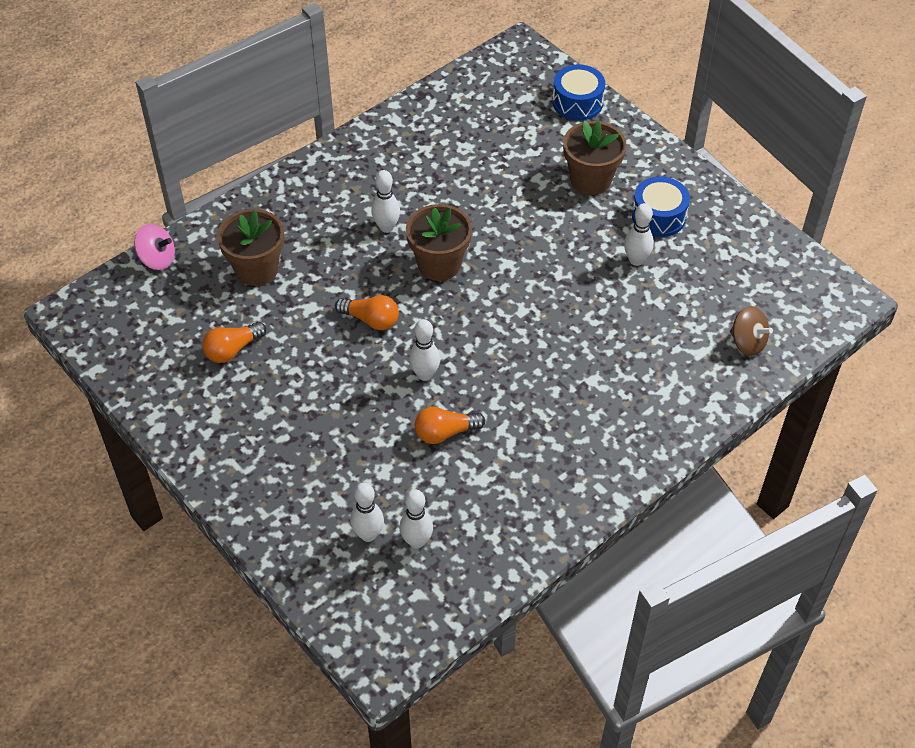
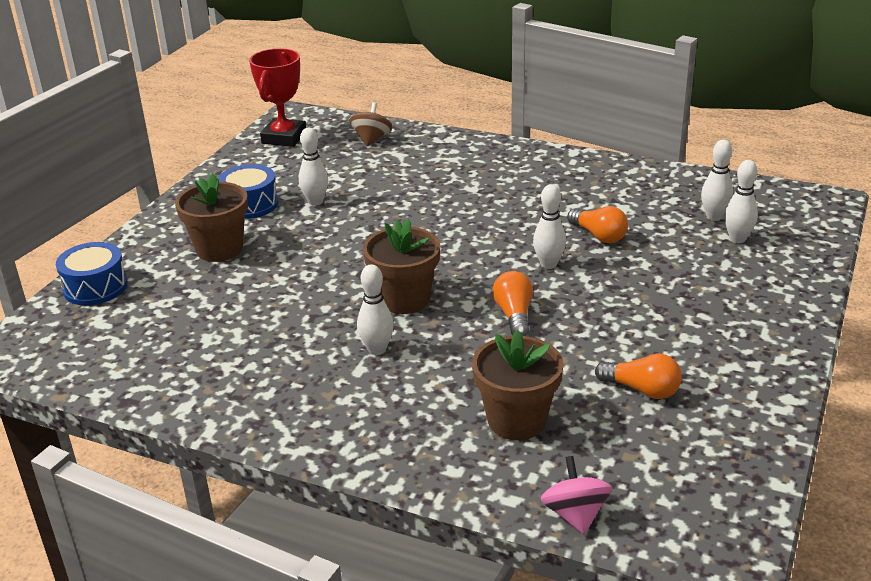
camera: 115 degrees left, 20 degrees down
none -> red trophy [249,48,306,147]

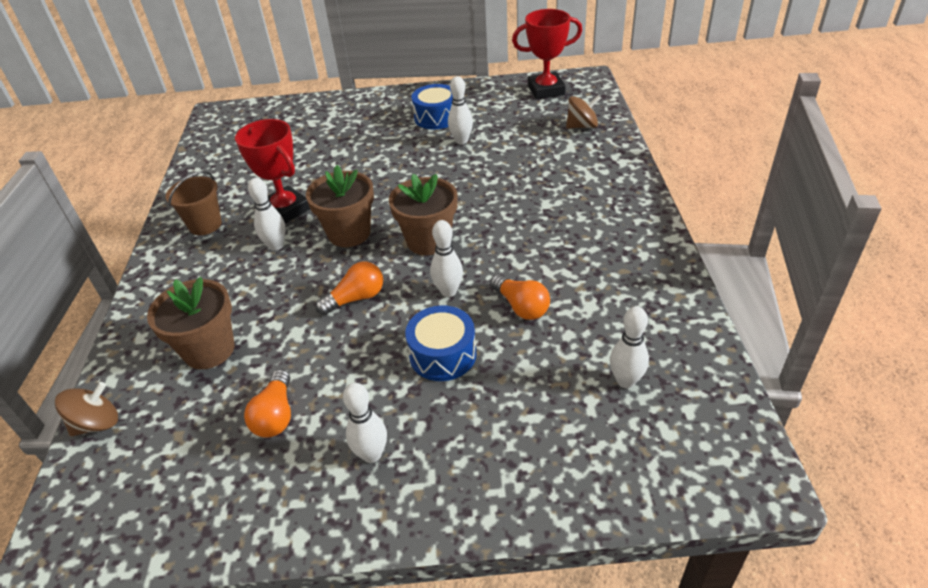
camera: 65 degrees right, 10 degrees up
blue drum [56,242,128,305] -> blue drum moved to [405,306,476,381]
brown flower pot [175,173,248,262] -> brown flower pot moved to [389,174,458,255]
pink spinning top [540,456,612,534] -> brown spinning top [55,382,118,436]
orange light bulb [567,206,628,243] -> orange light bulb turned 60 degrees counterclockwise [490,274,550,320]
white bowling pin [725,160,758,243] -> white bowling pin moved to [343,383,387,463]
none -> brown bucket [166,171,222,235]
none -> red trophy [235,119,310,223]

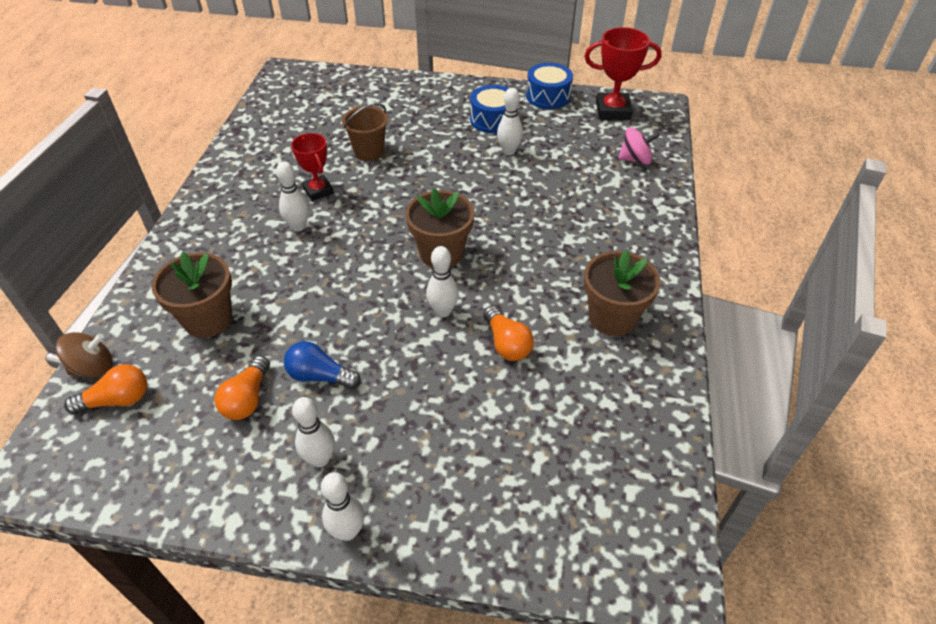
camera: 10 degrees right, 5 degrees up
brown bucket [166,171,222,235] -> brown bucket moved to [342,103,388,161]
red trophy [235,119,310,223] -> red trophy [291,133,334,201], size x0.66
brown flower pot [306,165,374,247] -> brown flower pot moved to [584,250,661,336]
orange light bulb [315,261,383,315] -> orange light bulb moved to [64,364,147,414]
blue drum [405,306,476,381] -> blue drum moved to [526,63,573,109]
brown spinning top [566,95,601,129] -> pink spinning top [618,127,660,165]
white bowling pin [610,306,649,388] -> white bowling pin moved to [321,472,364,541]
none -> blue light bulb [284,341,361,389]

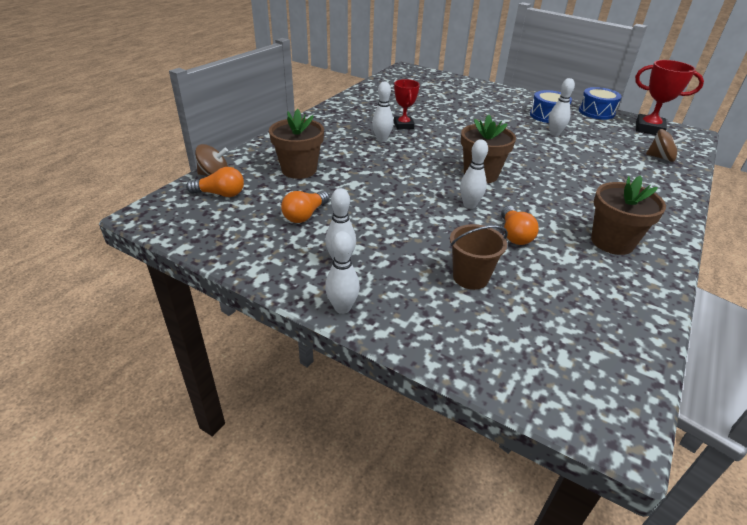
camera: 20 degrees right, 10 degrees down
blue light bulb [284,341,361,389] -> none
brown bucket [342,103,388,161] -> brown bucket moved to [450,224,508,290]
pink spinning top [618,127,660,165] -> brown spinning top [646,129,688,162]

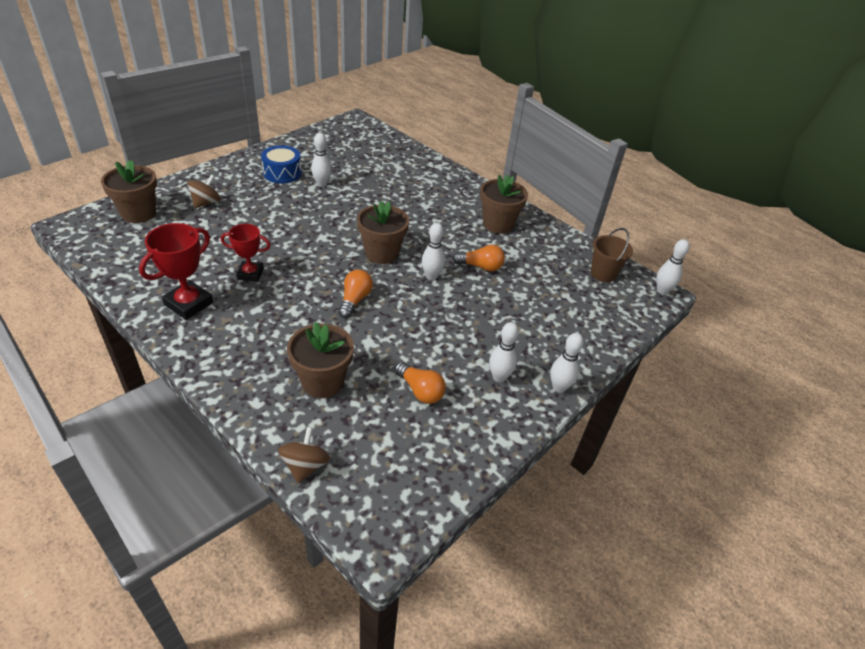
camera: 80 degrees left, 5 degrees up
orange light bulb [186,167,244,197] -> orange light bulb moved to [339,270,373,318]
white bowling pin [372,82,393,142] -> white bowling pin moved to [657,239,690,295]
brown bucket [450,224,508,290] -> brown bucket moved to [591,228,633,282]
blue drum [579,87,622,120] -> none
red trophy [635,60,704,135] -> red trophy moved to [139,223,213,320]
brown spinning top [646,129,688,162] -> brown spinning top moved to [187,175,221,208]
none -> brown flower pot [101,160,157,223]

